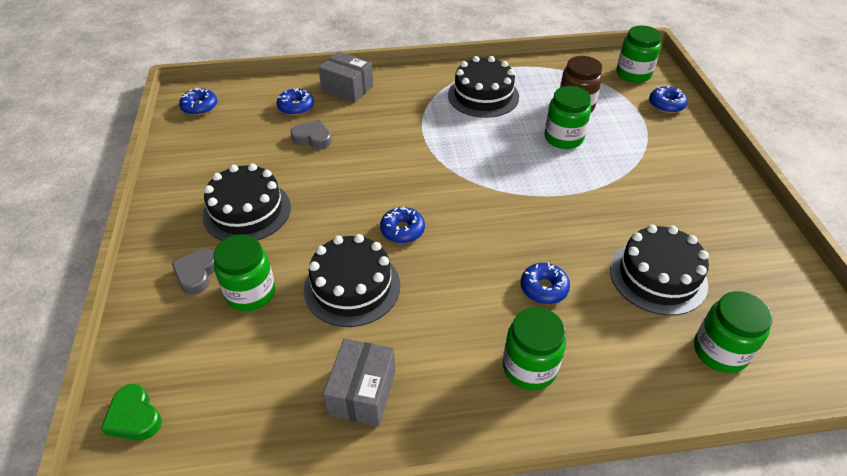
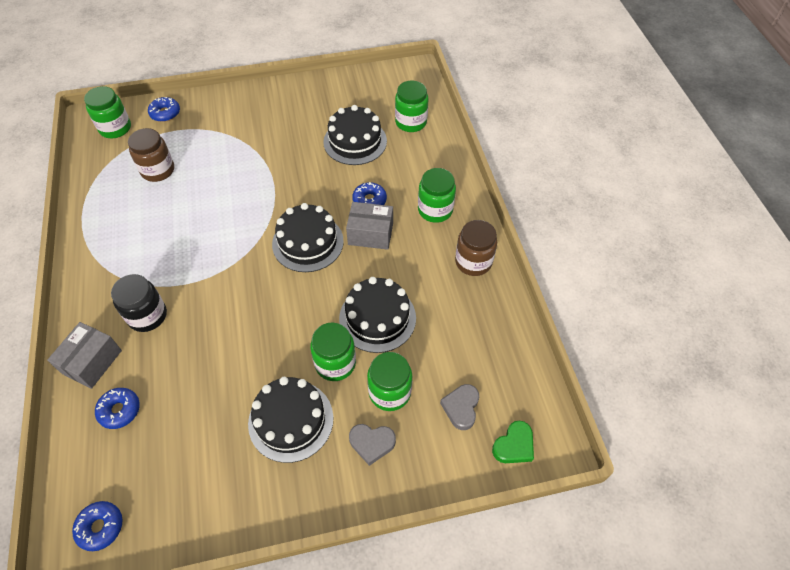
camera: 95 degrees left, 10 degrees up
grey heart [290,120,332,149] -> grey heart moved to [440,384,479,430]
grey box [323,338,395,427] -> grey box moved to [346,202,393,250]
blue donut [380,206,425,243] -> none
black cake [448,56,519,118] -> black cake moved to [272,203,344,272]
green jar [545,86,591,149] -> green jar moved to [310,323,356,381]
none -> black jar [111,274,167,332]
none -> brown jar [455,220,497,276]

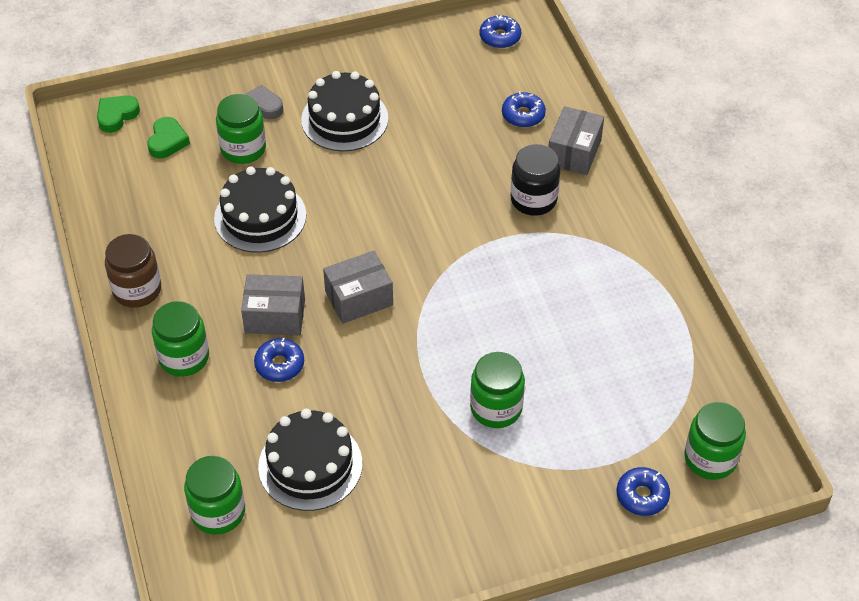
camera: 175 degrees right, 5 degrees down
brown jar [128,128,174,182] -> none
black cake [272,203,344,272] -> grey box [323,251,393,324]
green jar [310,323,356,381] -> green jar moved to [470,352,525,428]
grey heart [440,384,479,430] -> green heart [147,117,190,159]

